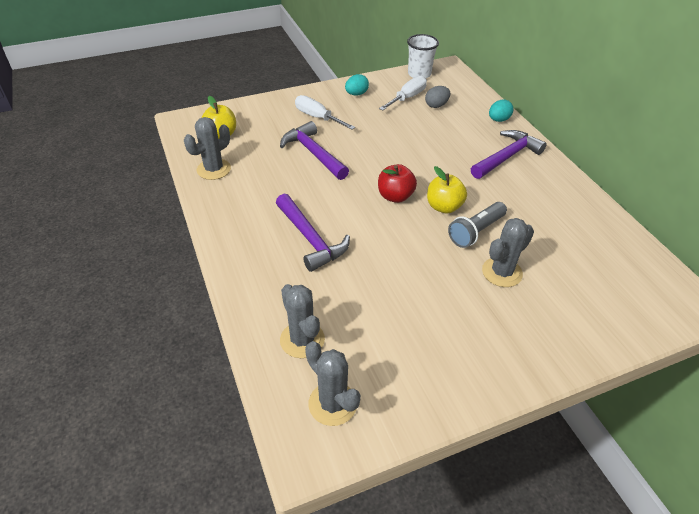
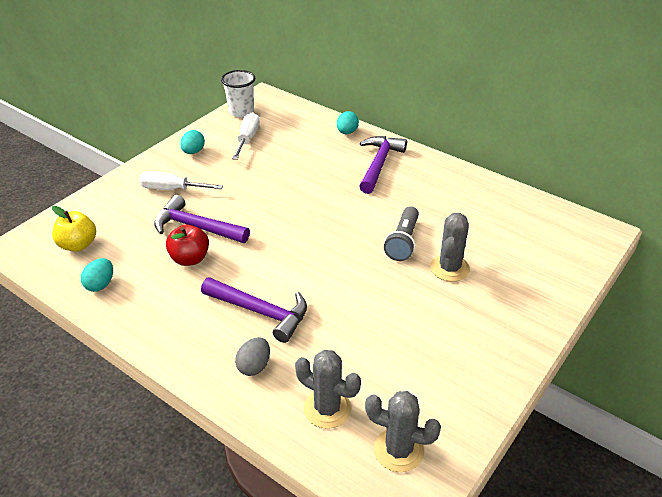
camera: 30 degrees left, 5 degrees down
grey cactus [184,117,231,180] -> turquoise egg [81,258,113,292]
red apple [378,164,417,203] -> red apple moved to [166,224,209,266]
grey egg [425,86,450,108] -> grey egg moved to [235,337,270,376]
yellow apple [427,166,467,213] -> none

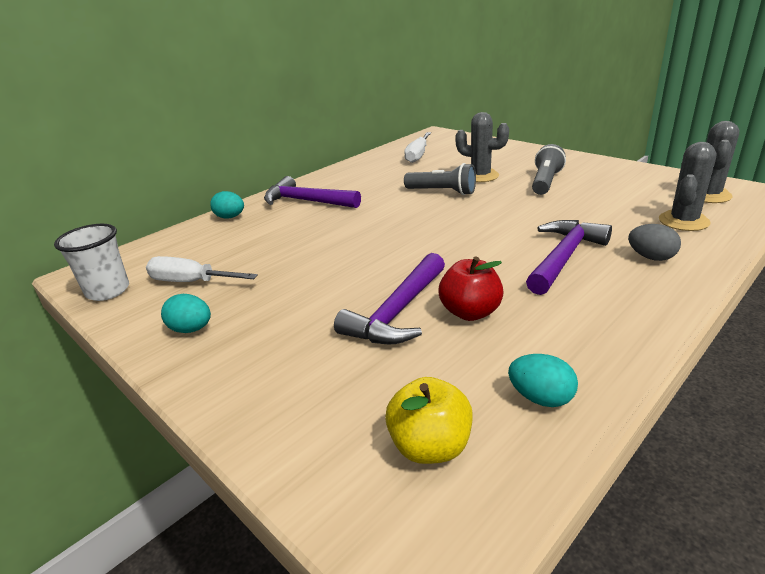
camera: 80 degrees left, 10 degrees down
white screwdriver [139,171,223,190] -> white screwdriver moved to [404,132,431,163]
none -> grey flashlight [532,144,566,195]

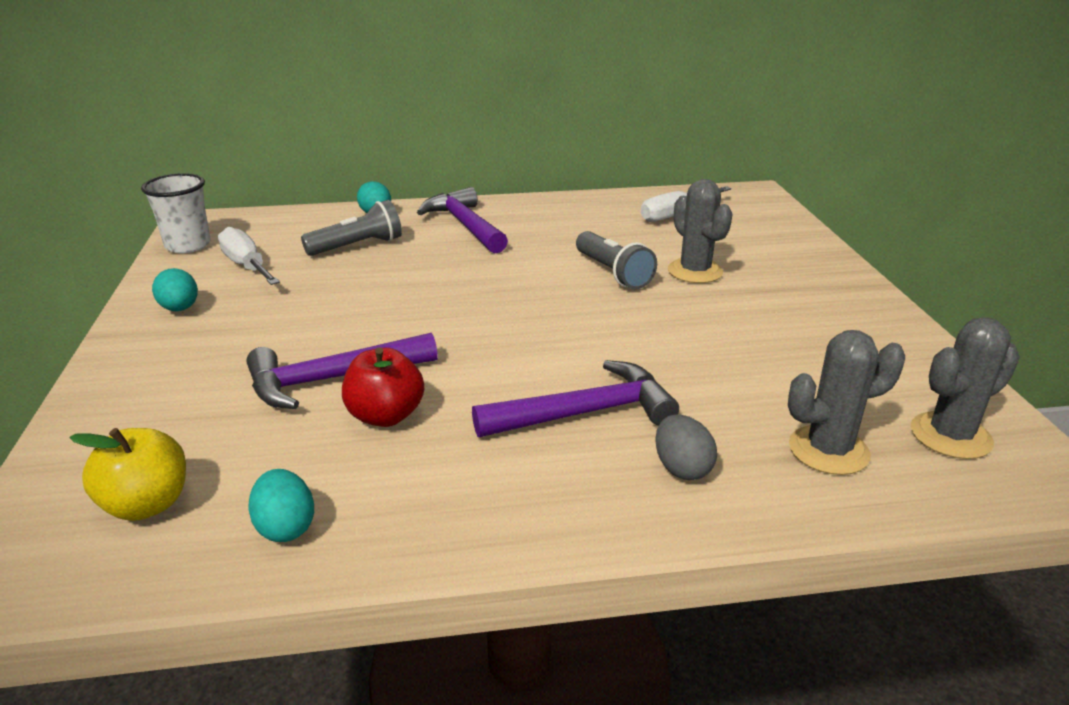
camera: 35 degrees right, 0 degrees up
grey flashlight [532,144,566,195] -> grey flashlight moved to [301,200,402,256]

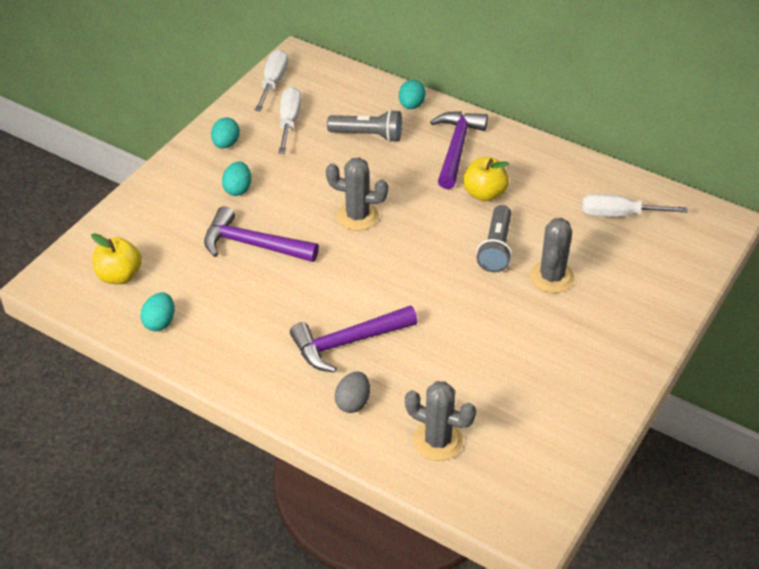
camera: 40 degrees right, 15 degrees up
white cup [141,173,211,253] -> white screwdriver [255,50,288,112]
red apple [342,347,424,427] -> none
purple hammer [472,360,679,437] -> purple hammer turned 135 degrees clockwise [290,306,418,373]
grey cactus [911,317,1020,459] -> grey cactus moved to [326,157,388,231]
none -> turquoise egg [222,162,251,196]
none -> yellow apple [463,157,509,201]

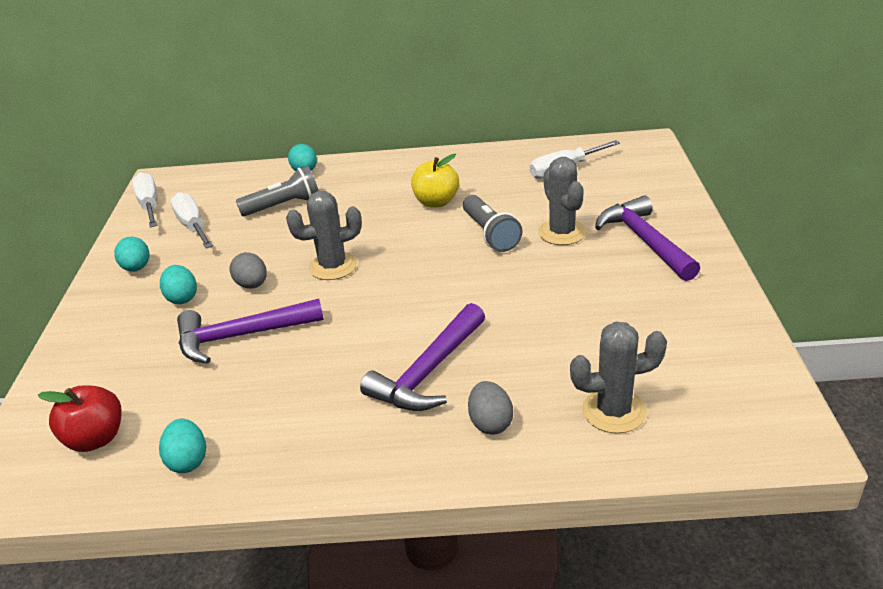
camera: 30 degrees left, 10 degrees down
yellow apple [91,233,142,284] -> red apple [38,386,122,452]
purple hammer [430,111,488,189] -> purple hammer moved to [595,195,700,281]
none -> grey egg [230,252,267,288]

